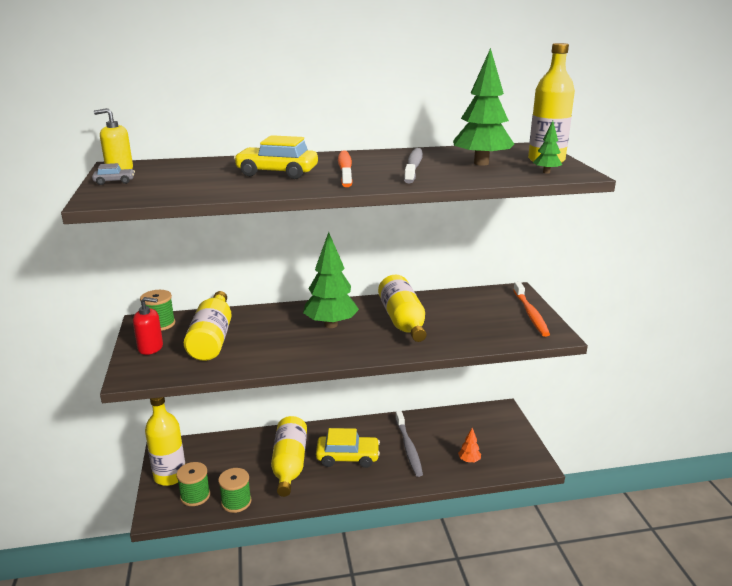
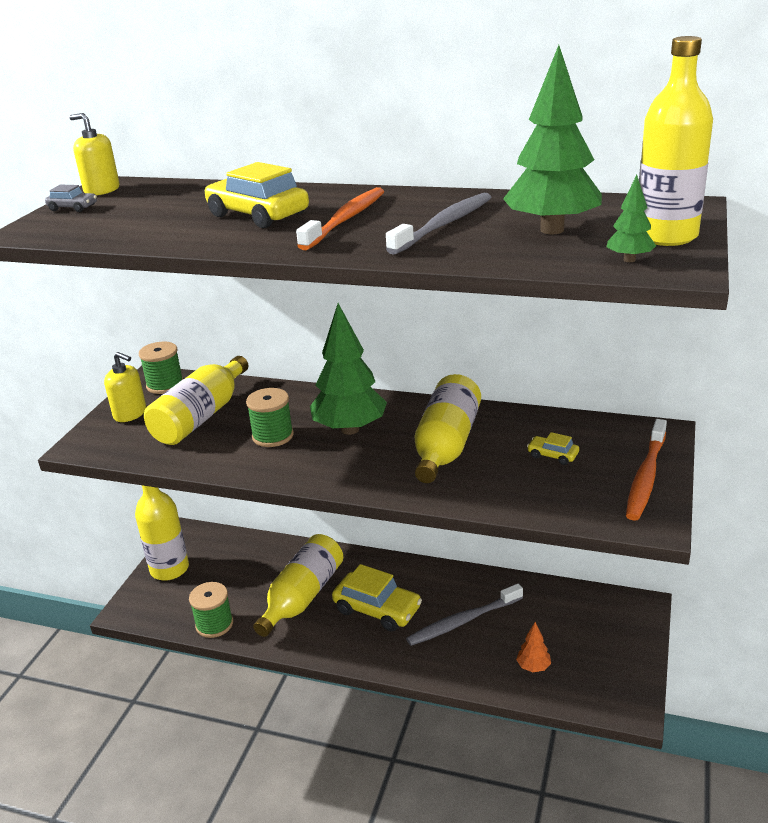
camera: 30 degrees right, 5 degrees up
red soap dispenser [133,297,163,355] -> yellow soap dispenser [104,352,146,422]
green spool [176,462,210,506] -> green spool moved to [246,388,294,447]
grey toothbrush [395,411,423,477] -> grey toothbrush turned 45 degrees clockwise [406,584,523,646]
none -> yellow car [527,432,579,465]

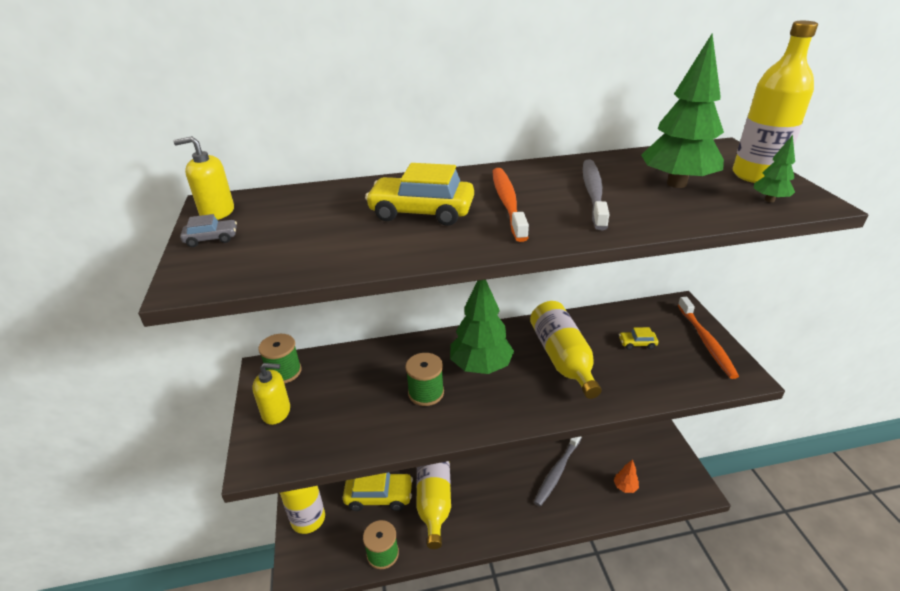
camera: 30 degrees left, 5 degrees up
yellow bottle [144,356,248,445] -> none
yellow car [332,564,422,632] -> yellow car moved to [343,472,413,511]

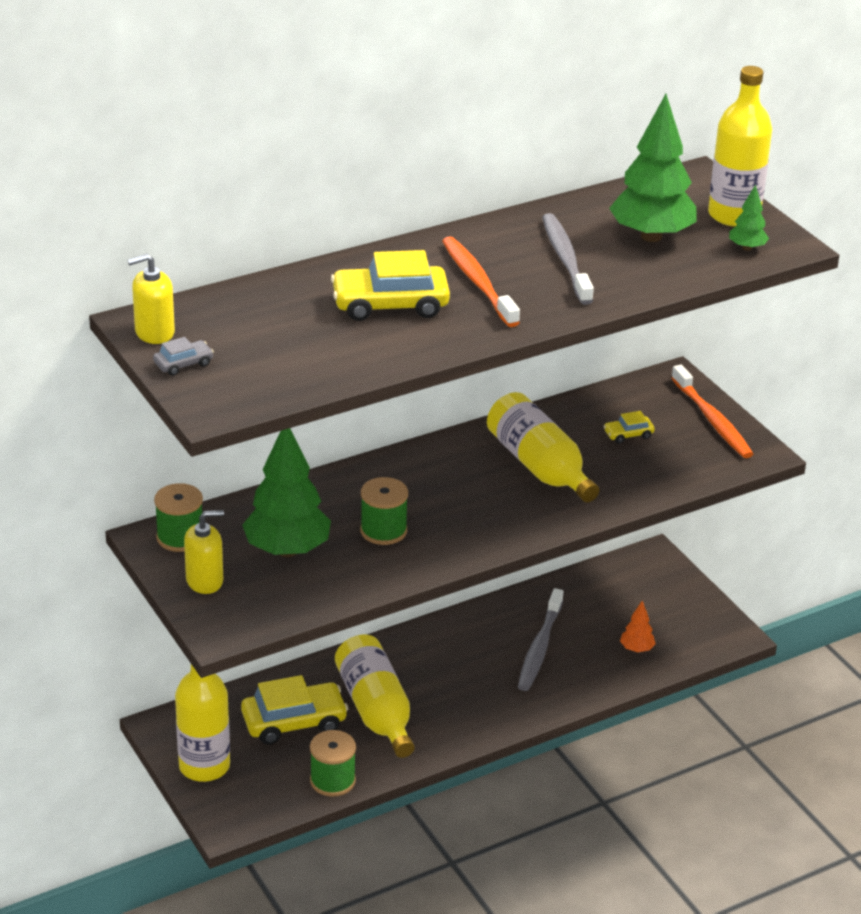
camera: 20 degrees left, 0 degrees up
green tree [450,280,514,374] -> green tree moved to [242,428,331,557]

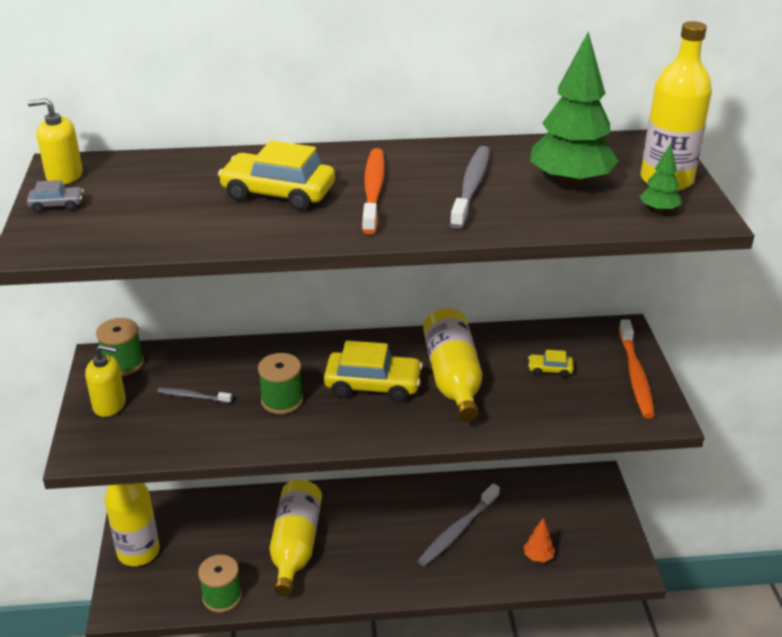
camera: 25 degrees right, 0 degrees up
yellow car [241,675,348,744] -> yellow car moved to [324,341,423,403]
green tree [242,428,331,557] -> grey toothbrush [157,388,232,403]

